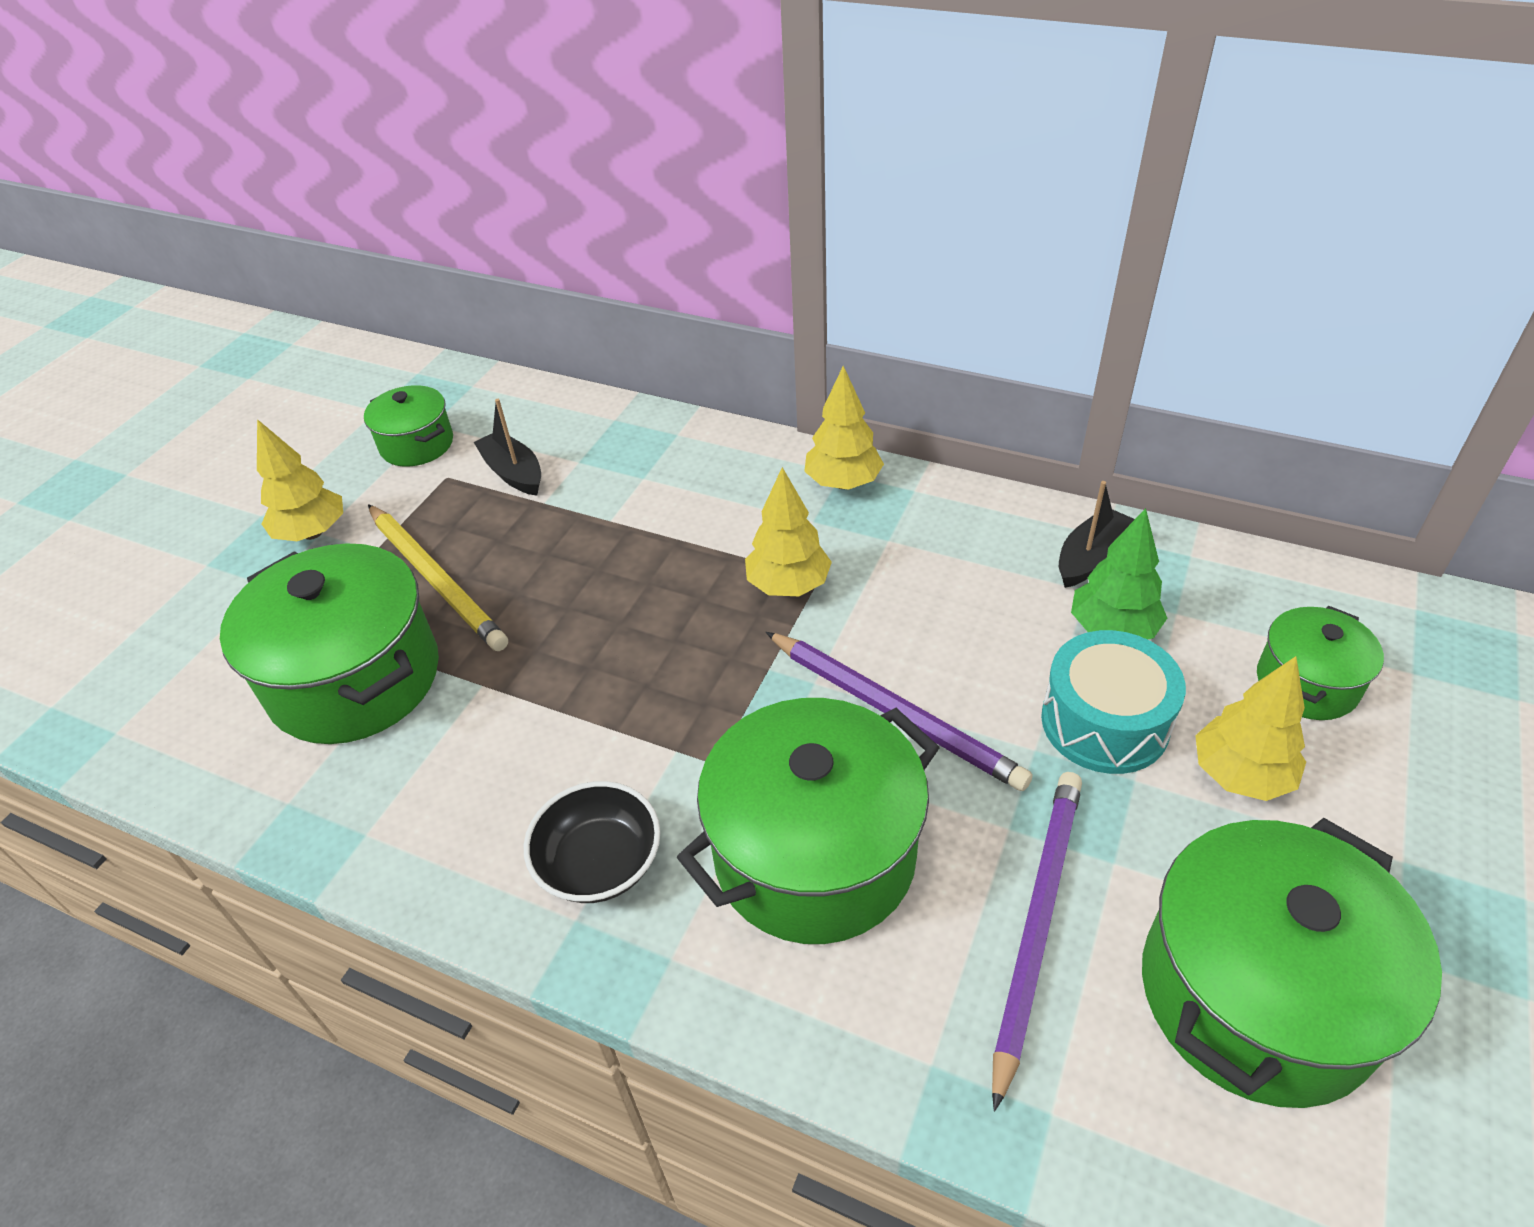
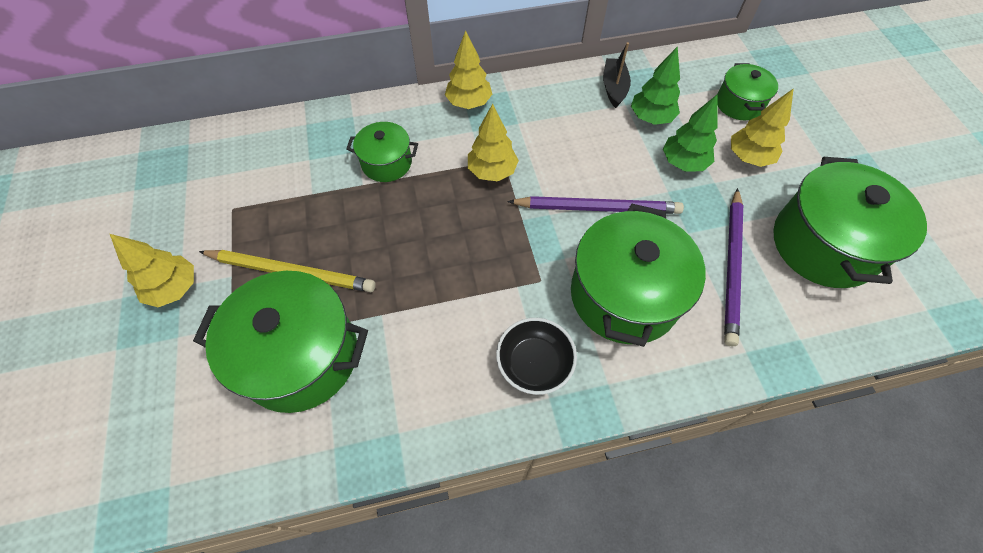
camera: 40 degrees left, 15 degrees up
green pot [364,385,453,467] -> green pot moved to [346,122,418,182]
black boat [474,399,541,495] -> none
purple pencil [992,772,1082,1111] -> purple pencil turned 150 degrees counterclockwise [724,188,743,346]
turquoise drum [1041,630,1186,774] -> green tree [663,95,718,172]

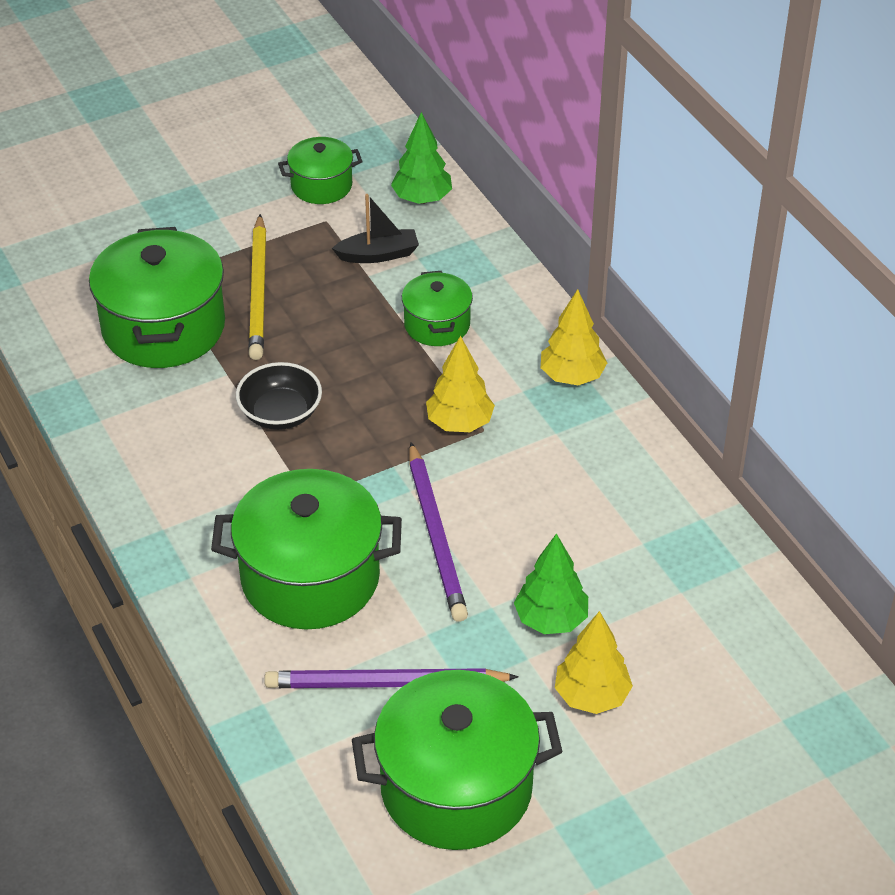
camera: 75 degrees right, 15 degrees down
yellow tree [110,234,194,307] -> none
black bowl [496,318,577,395] -> black bowl moved to [236,362,322,430]
black boat [603,42,631,108] -> black boat moved to [332,194,419,263]
green tree [631,46,680,125] -> green tree moved to [391,112,452,204]
green pot [717,63,778,120] -> green pot moved to [278,137,363,204]

